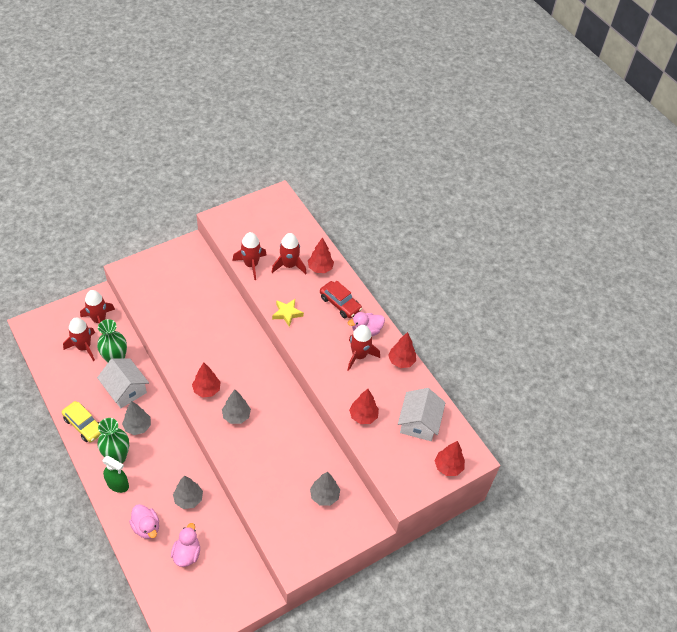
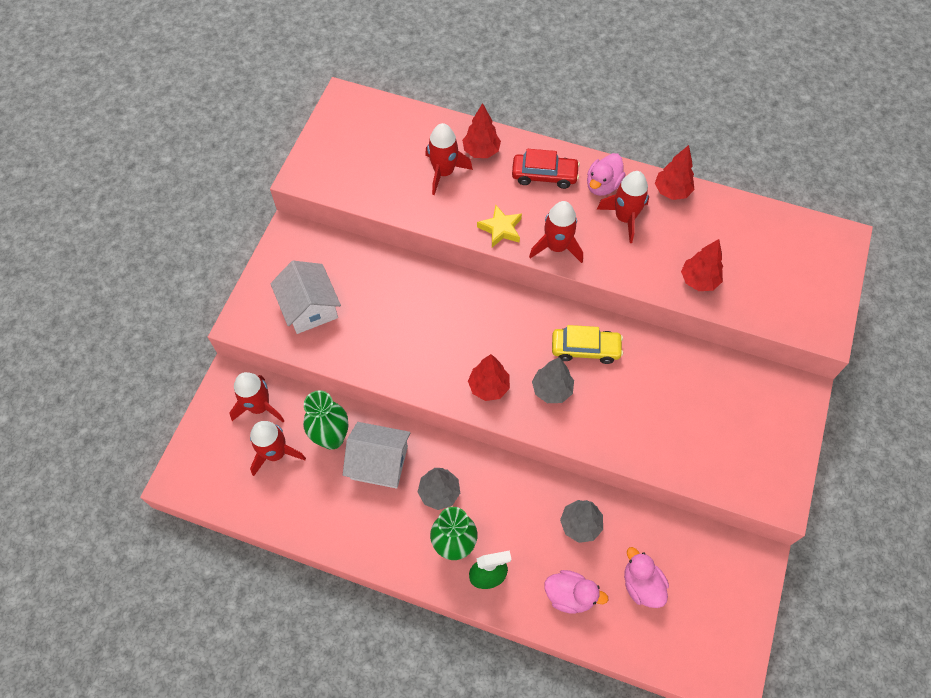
camera: 35 degrees left, 10 degrees up
yellow car [62,401,101,442] -> yellow car moved to [552,325,623,364]
red rocket [233,232,267,280] -> red rocket moved to [529,201,583,263]
grey tree [310,472,340,506] -> none
white house [398,388,446,441] -> white house moved to [270,261,341,334]
red tree [434,441,465,476] -> none

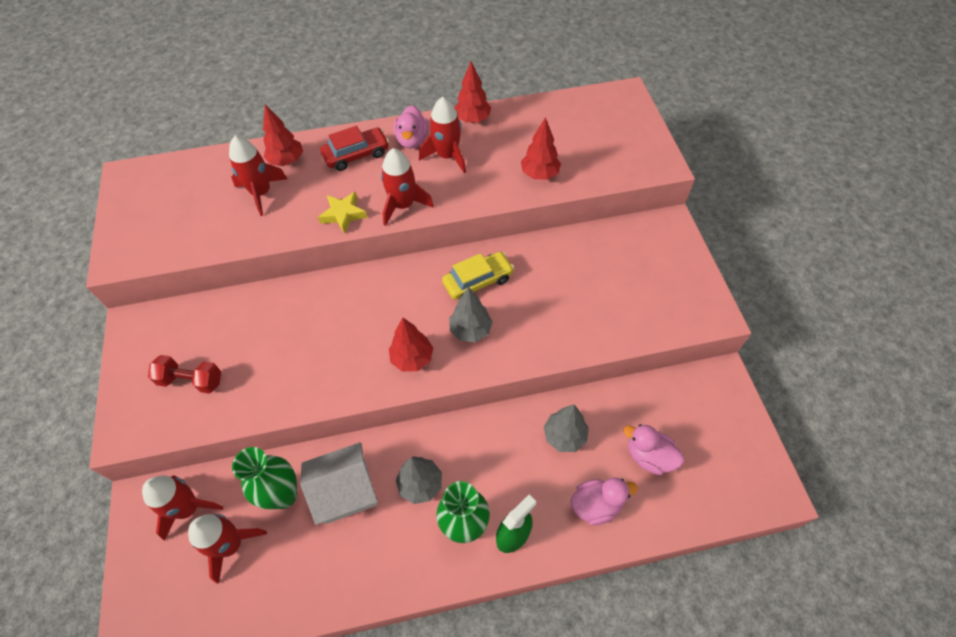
camera: 30 degrees left, 5 degrees down
white house [270,261,341,334] -> red dumbbell [148,355,221,394]

